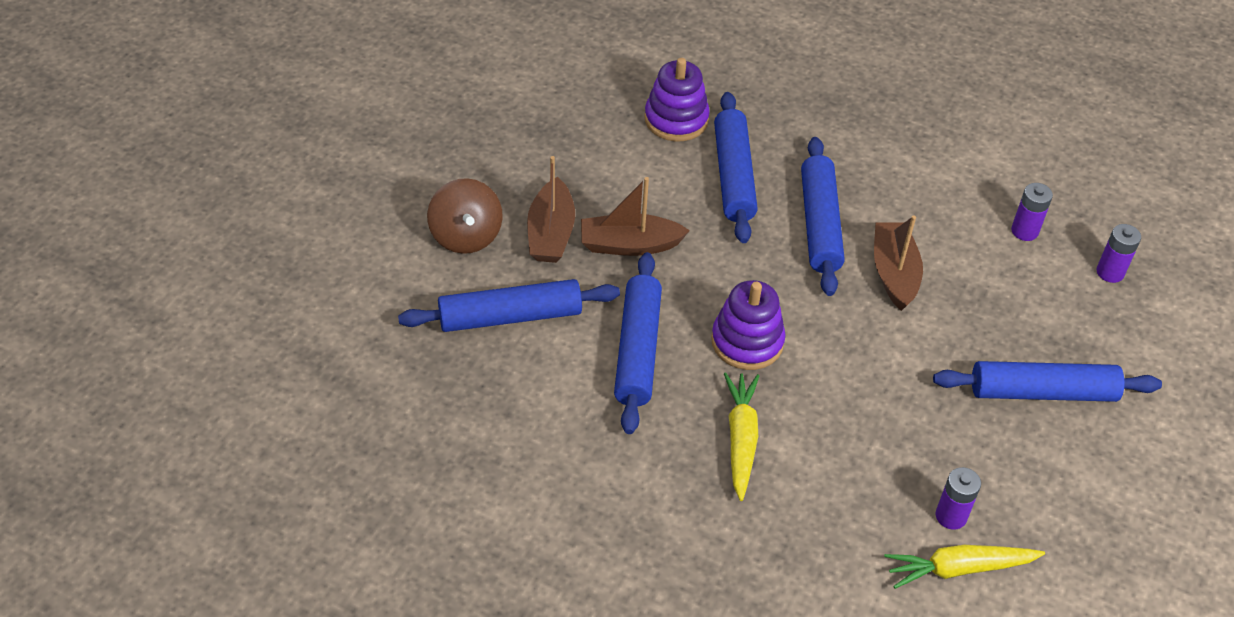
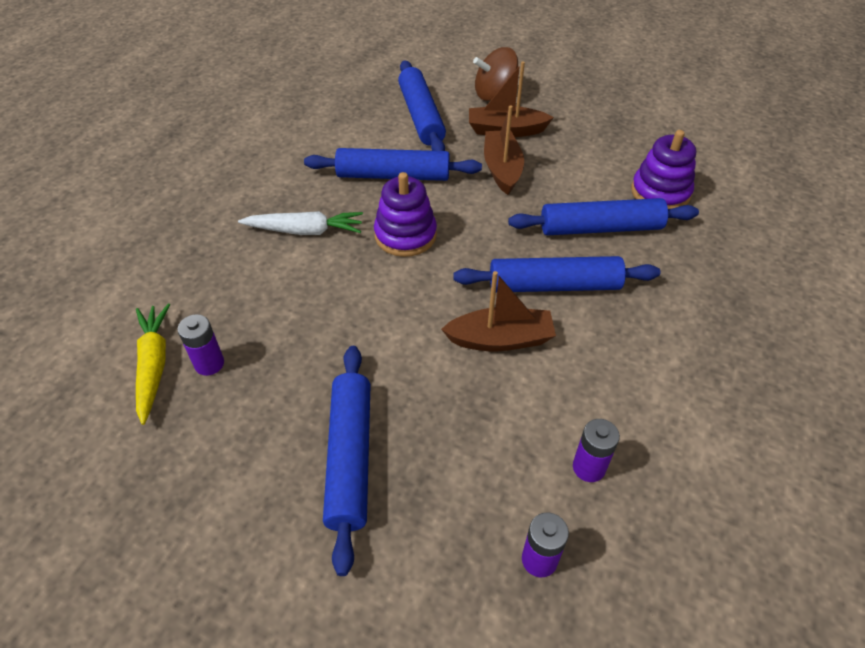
camera: 90 degrees right, 0 degrees up
yellow carrot [724,372,759,501] -> white carrot [238,211,363,235]

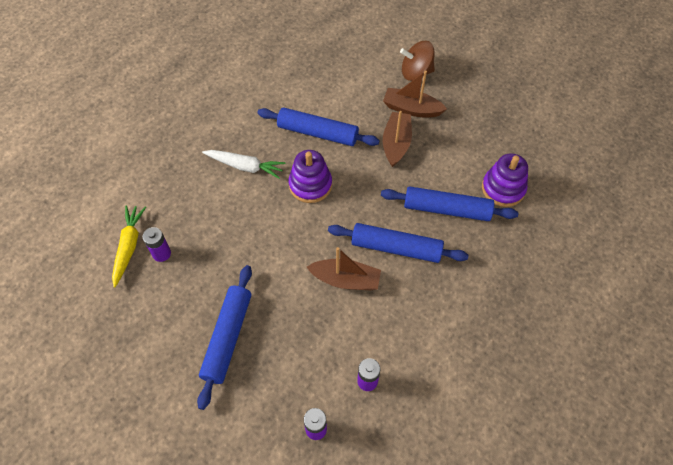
camera: 15 degrees right, 10 degrees up
blue rolling pin [398,60,446,151] -> none

